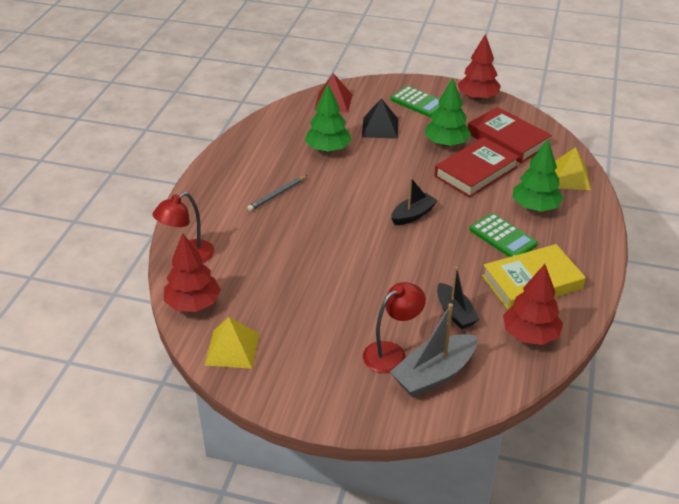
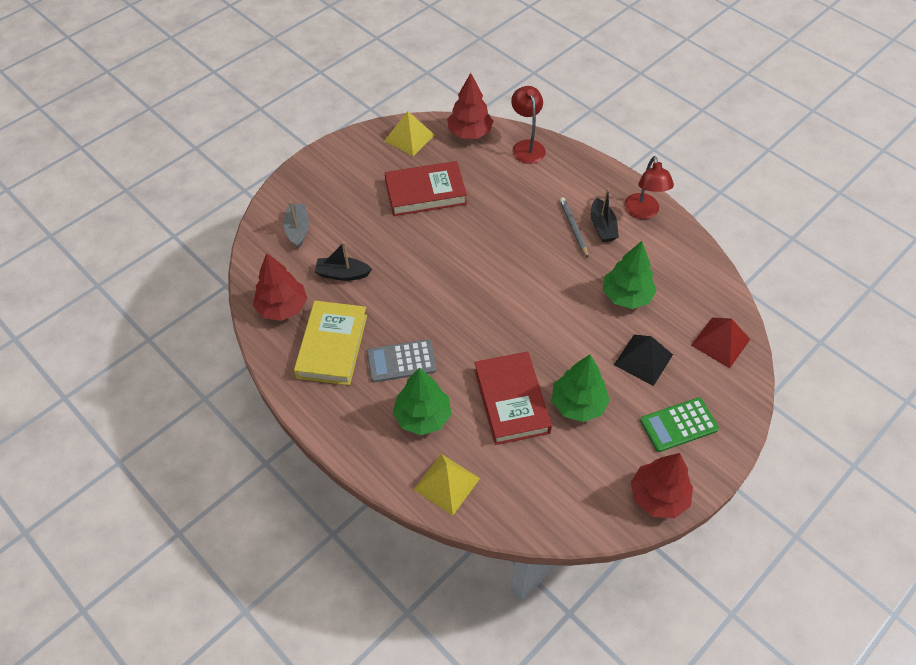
camera: 120 degrees right, 15 degrees up
red lamp [363,282,426,373] -> red lamp moved to [624,156,674,219]
grey boat [390,303,477,397] -> grey boat [284,201,309,249], size x0.66
black boat [391,178,438,225] -> black boat moved to [591,188,619,242]
red book [468,107,552,163] -> red book moved to [385,161,467,216]
green calculator [469,213,538,257] -> grey calculator [367,339,437,382]

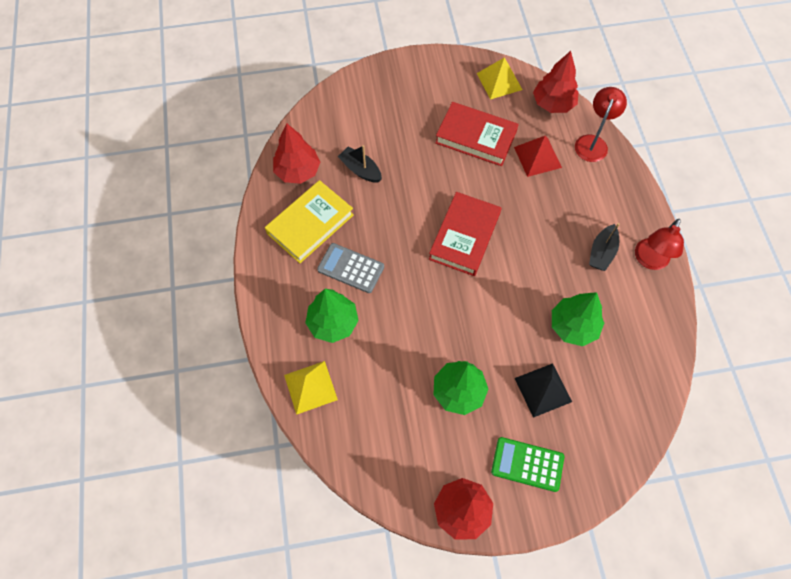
camera: 35 degrees right, 10 degrees up
grey boat [284,201,309,249] -> none
red book [474,352,552,445] -> red book moved to [429,192,501,276]
grey pencil [560,197,588,258] -> none
red pyramid [691,317,750,368] -> red pyramid moved to [514,136,562,177]

